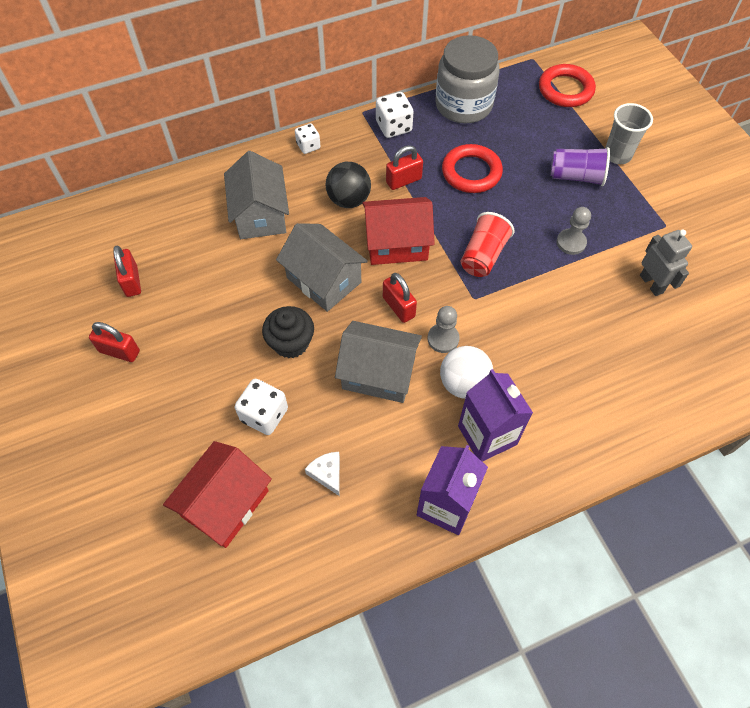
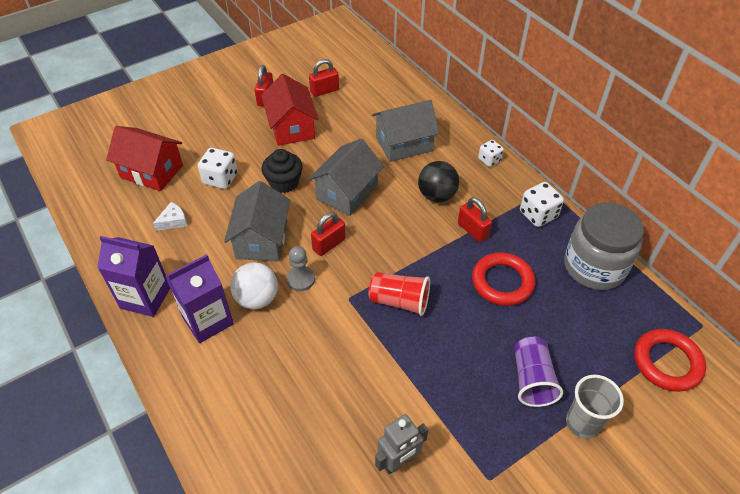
camera: 80 degrees right, 10 degrees down
red house [362,197,435,265] -> red house moved to [261,74,319,146]
grey pawn [557,207,591,255] -> none

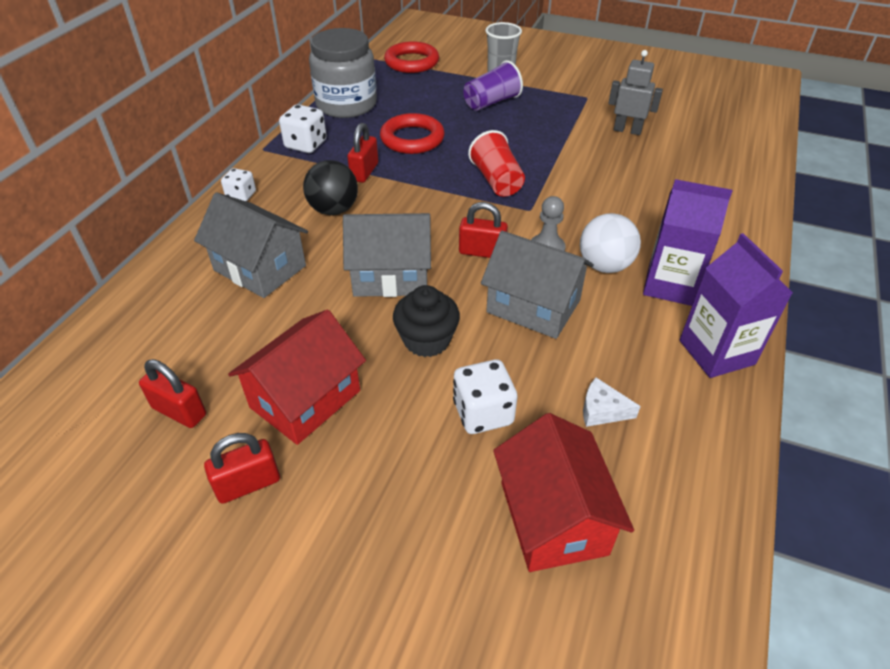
camera: 125 degrees left, 5 degrees down
grey house [224,181,290,262] -> grey house turned 60 degrees clockwise [481,231,594,339]

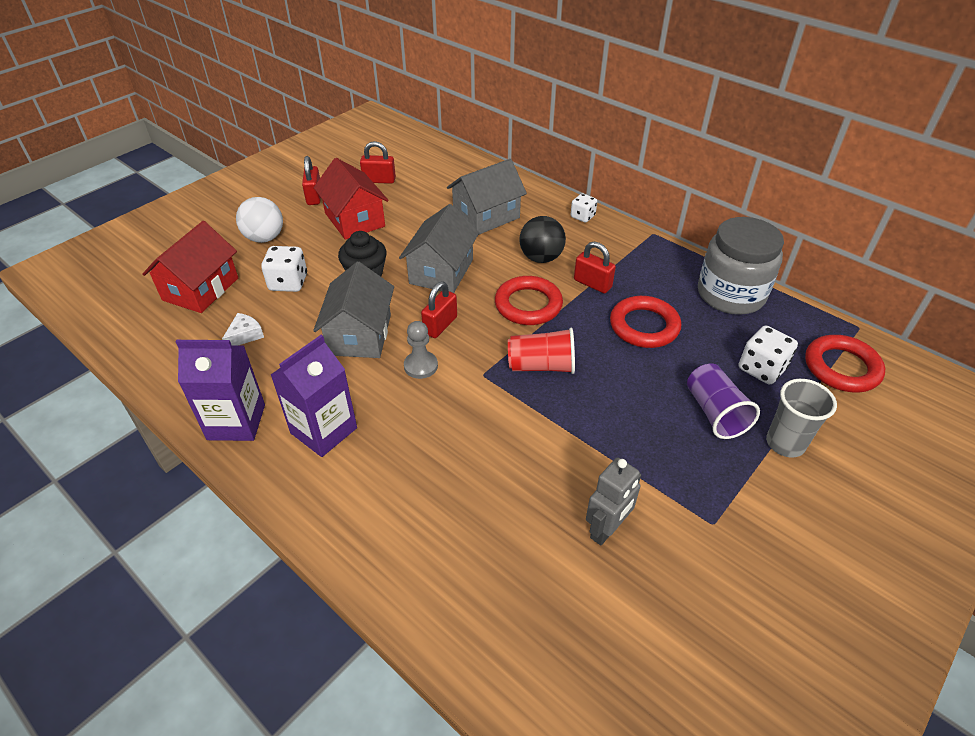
camera: 110 degrees right, 0 degrees up
red padlock [139,359,206,428] -> red padlock turned 45 degrees clockwise [360,141,396,184]
white dice [279,104,327,153] -> white dice moved to [739,325,798,384]
grey house [481,231,594,339] -> grey house turned 45 degrees counterclockwise [313,262,394,358]
red house [493,413,634,572] -> red house turned 75 degrees counterclockwise [143,221,238,313]
white ball [580,213,641,273] -> white ball moved to [236,197,283,243]
none -> red ring [495,276,563,325]

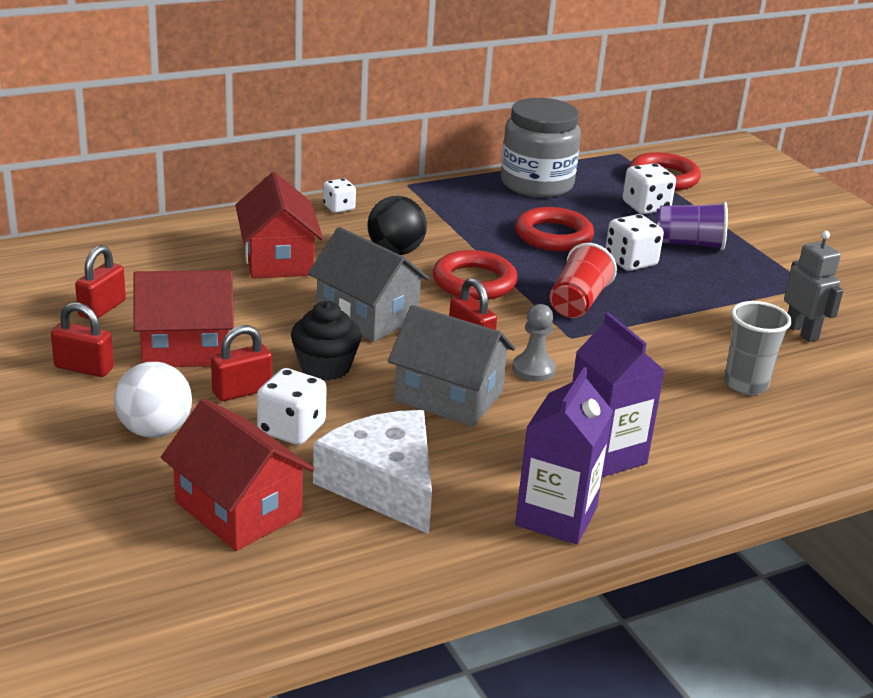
camera: 70 degrees left, 15 degrees down
white cheese [222,313,264,345] -> white cheese [313,410,432,534], size x2.32
grey house [447,159,527,235] -> red house [235,172,323,279]
red padlock [574,242,616,293] -> red padlock moved to [211,325,272,401]
grey cup [766,379,837,458] -> grey cup moved to [724,301,792,395]
none -> white dice [605,214,664,271]

